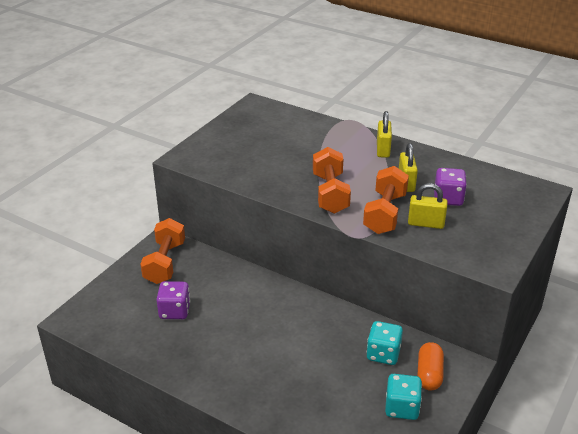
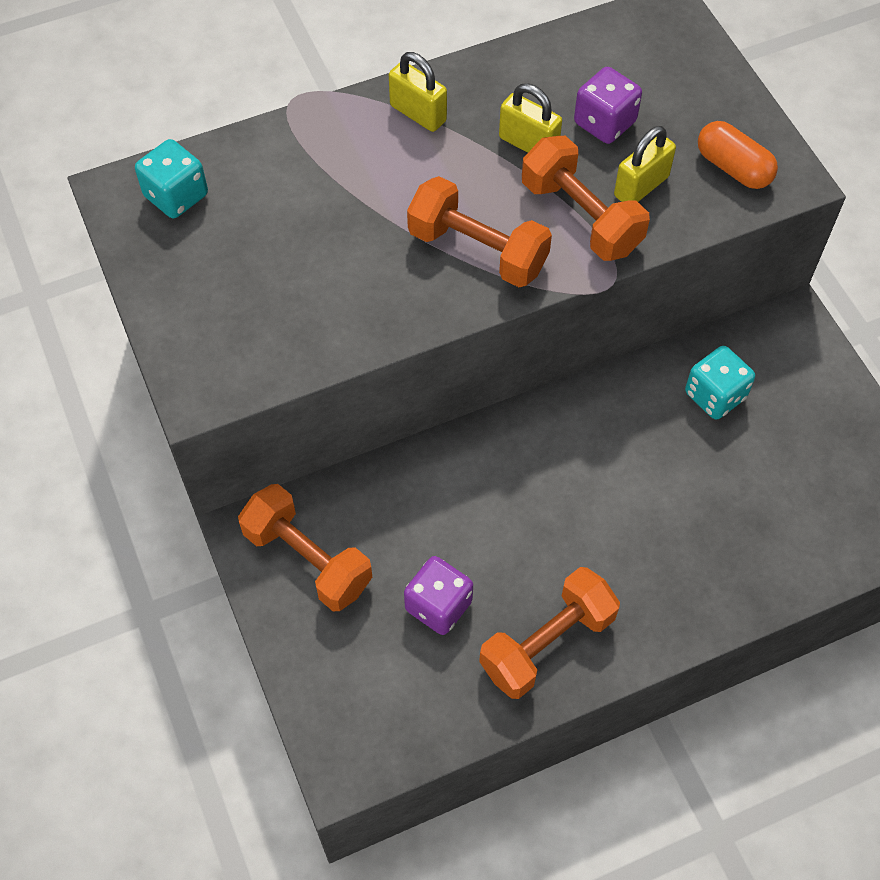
camera: 55 degrees left, 25 degrees up
turquoise dice [385,374,422,420] -> turquoise dice moved to [135,139,208,218]
orange capsule [417,342,444,391] -> orange capsule moved to [698,121,778,189]
none -> orange dumbbell [479,567,620,699]

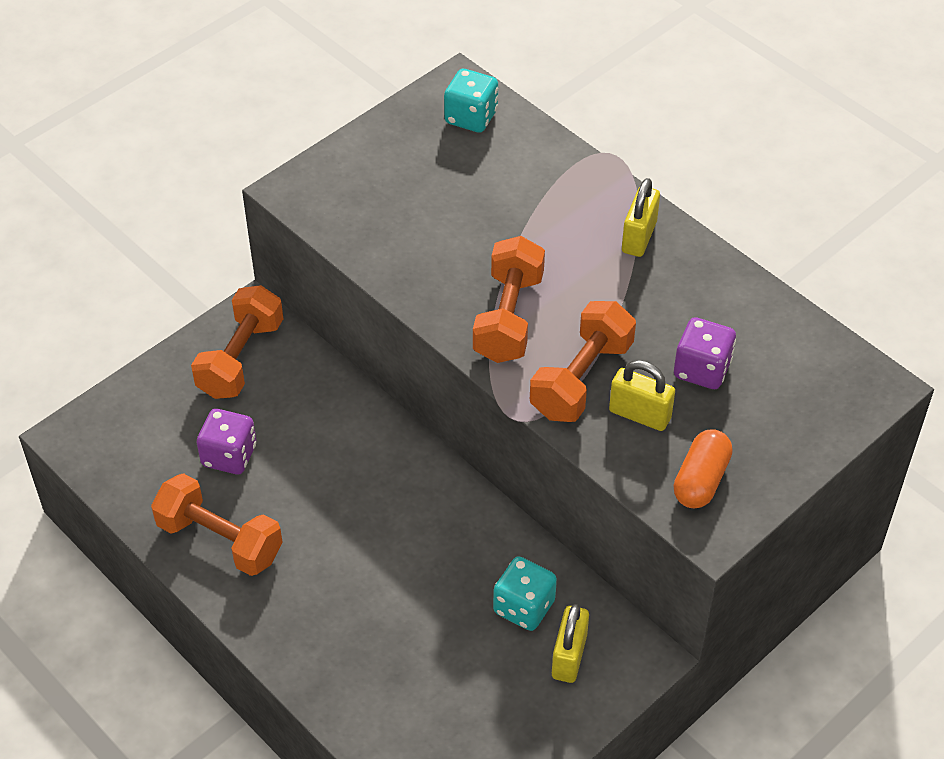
camera: 70 degrees right, 10 degrees down
yellow padlock [499,84,562,153] -> yellow padlock moved to [552,604,589,683]

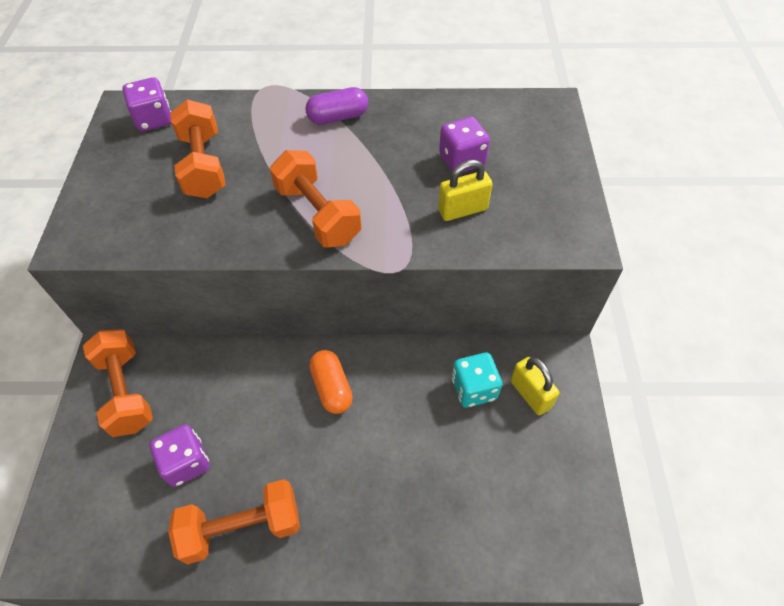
camera: 45 degrees left, 5 degrees up
turquoise dice [444,69,498,133] -> purple dice [122,77,171,131]
orange dumbbell [530,301,636,422] -> orange dumbbell moved to [170,100,226,198]
yellow padlock [622,178,660,257] -> purple capsule [305,87,368,125]
orange capsule [673,430,733,508] -> orange capsule moved to [309,350,353,414]

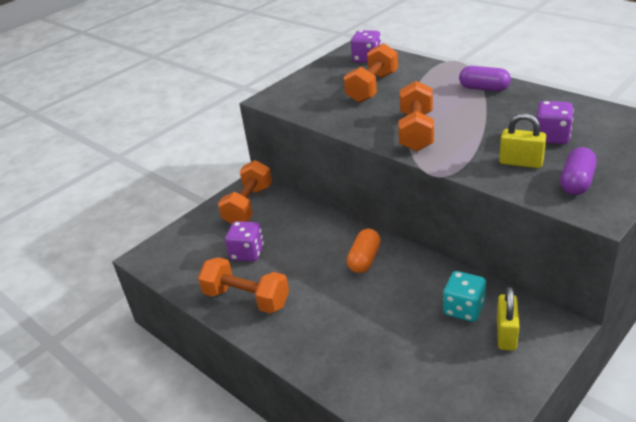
camera: 45 degrees right, 20 degrees down
none -> purple capsule [560,147,597,195]

